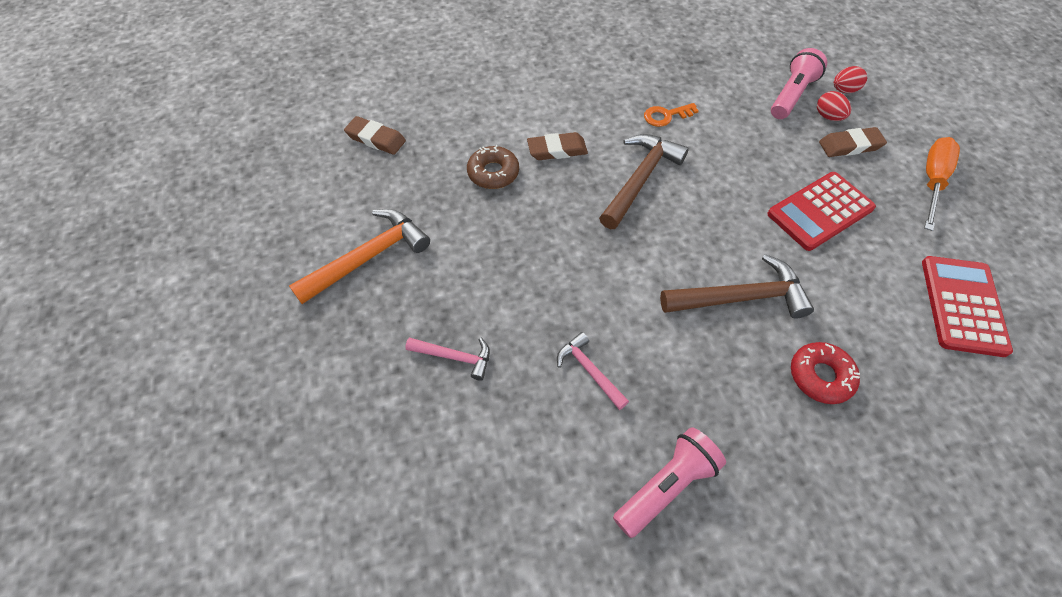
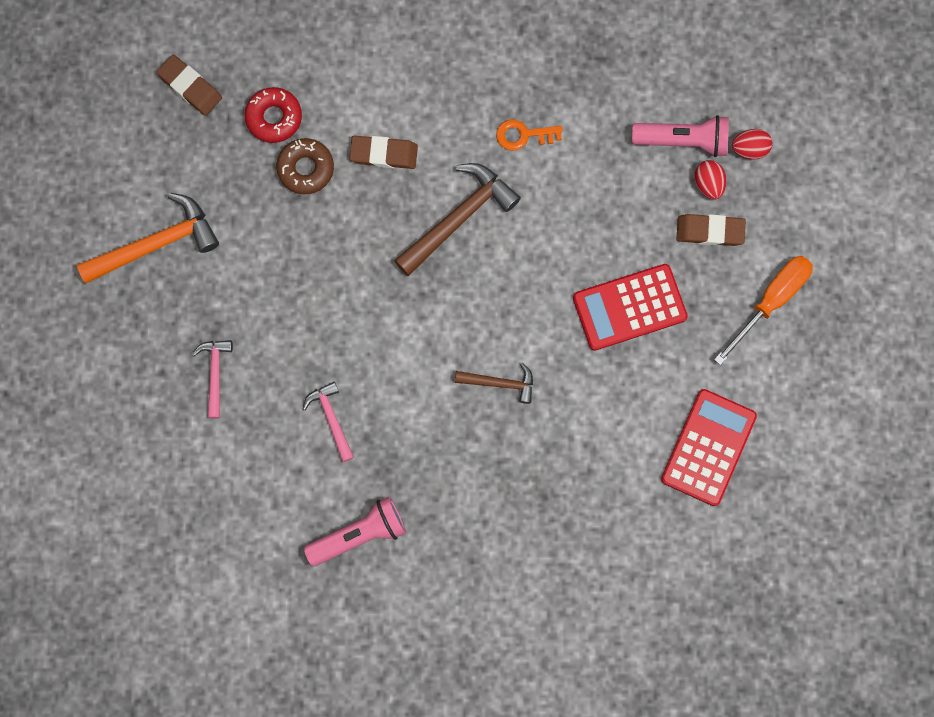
camera: 15 degrees right, 20 degrees up
pink hammer [405,337,490,381] -> pink hammer turned 120 degrees counterclockwise [192,340,233,419]
brown hammer [660,254,814,319] -> brown hammer [455,363,533,404], size x0.56
pink flashlight [771,48,827,119] -> pink flashlight turned 45 degrees clockwise [632,115,729,157]
red donut [791,342,860,404] -> red donut moved to [244,87,302,143]

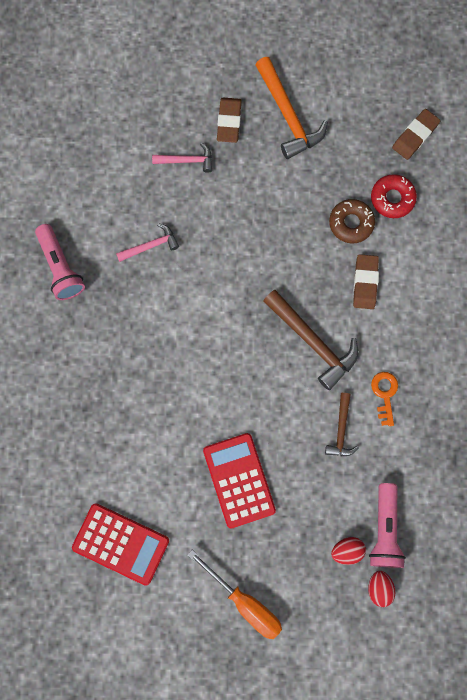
camera: 90 degrees right, 0 degrees up
brown hammer [455,363,533,404] -> brown hammer moved to [325,393,359,456]
brown eraser [676,214,746,246] -> brown eraser moved to [217,98,242,143]

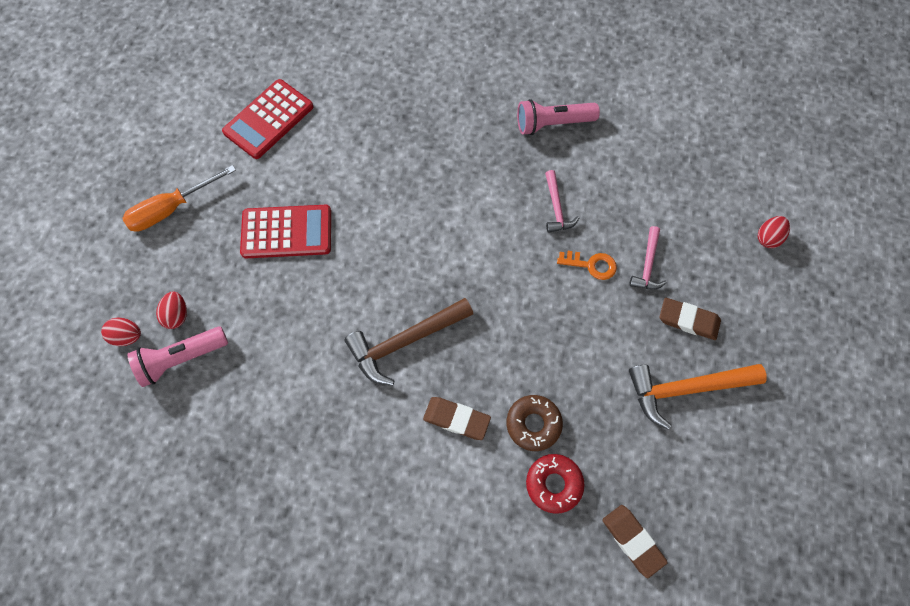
camera: 105 degrees right, 10 degrees down
brown hammer [325,393,359,456] -> none
pink flashlight [369,483,406,568] -> pink flashlight turned 45 degrees counterclockwise [127,326,228,387]
orange key [371,372,398,426] -> orange key moved to [557,251,617,280]
none -> red egg [758,216,790,248]

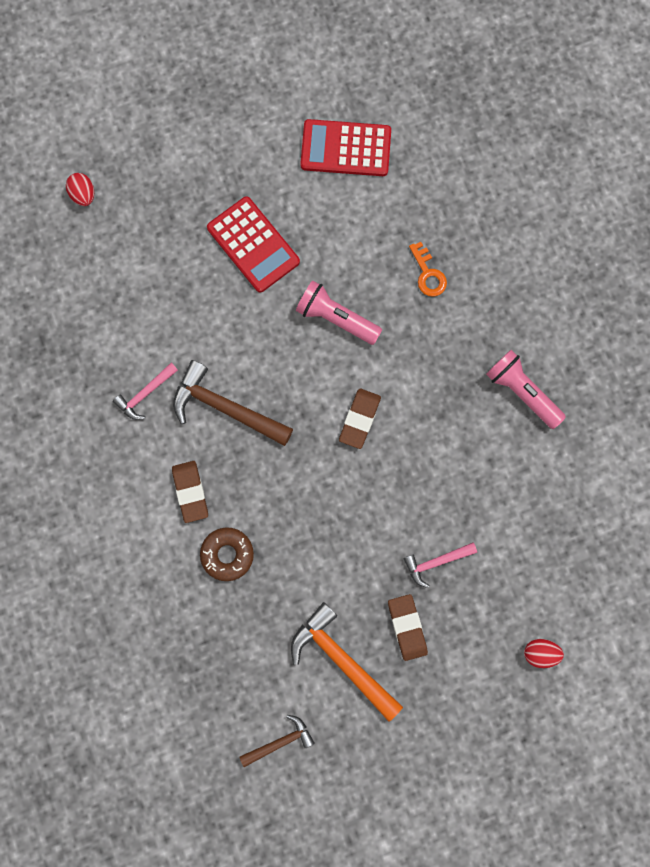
camera: 55 degrees right, 10 degrees up
orange screwdriver [122,165,236,232] -> none
pink flashlight [127,326,228,387] -> pink flashlight moved to [296,280,382,345]
red egg [156,292,187,329] -> none
red donut [526,454,584,514] -> none
pink hammer [545,170,579,233] -> pink hammer moved to [113,363,178,420]
orange key [557,251,617,280] -> orange key moved to [409,242,447,297]
brown eraser [602,505,668,578] -> brown eraser moved to [339,389,381,449]
none -> brown hammer [239,715,315,767]

